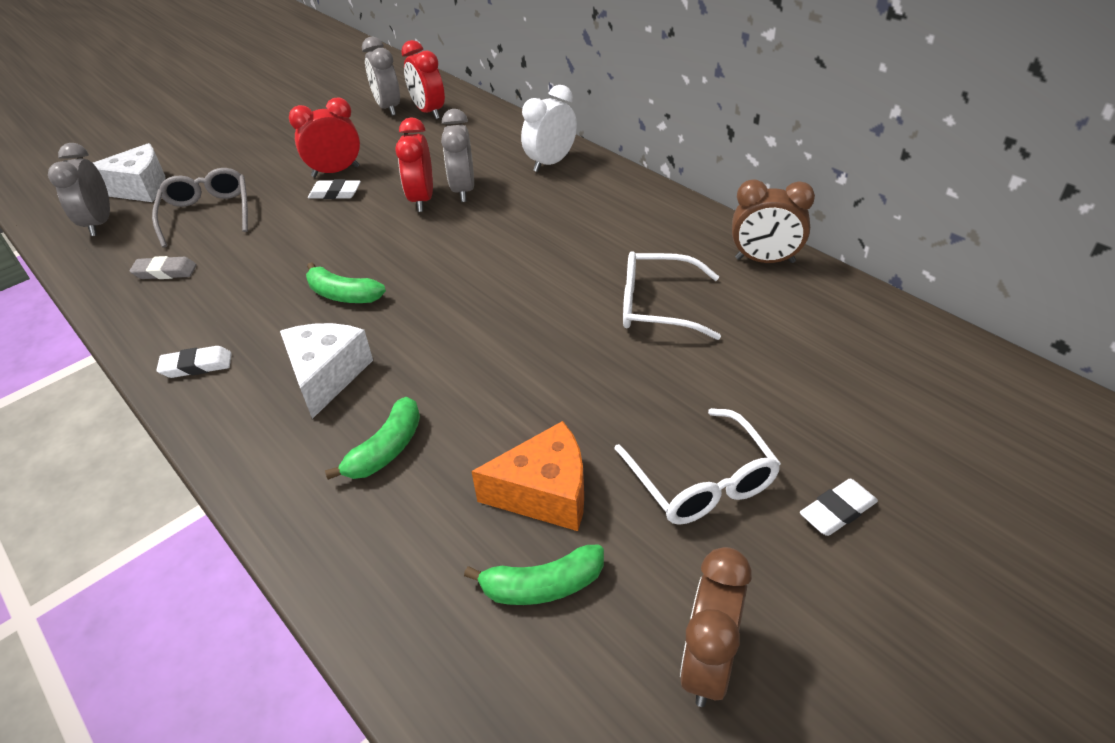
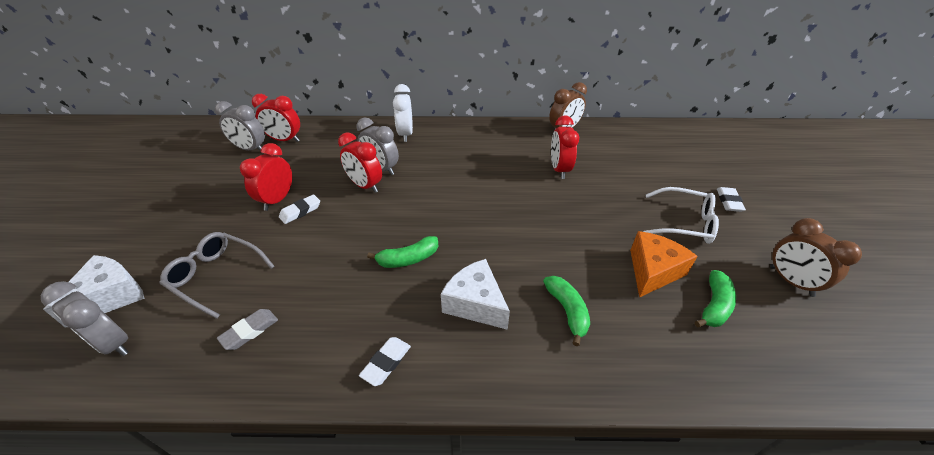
camera: 50 degrees left, 0 degrees up
white glasses [623,251,721,340] -> red clock [551,115,579,179]

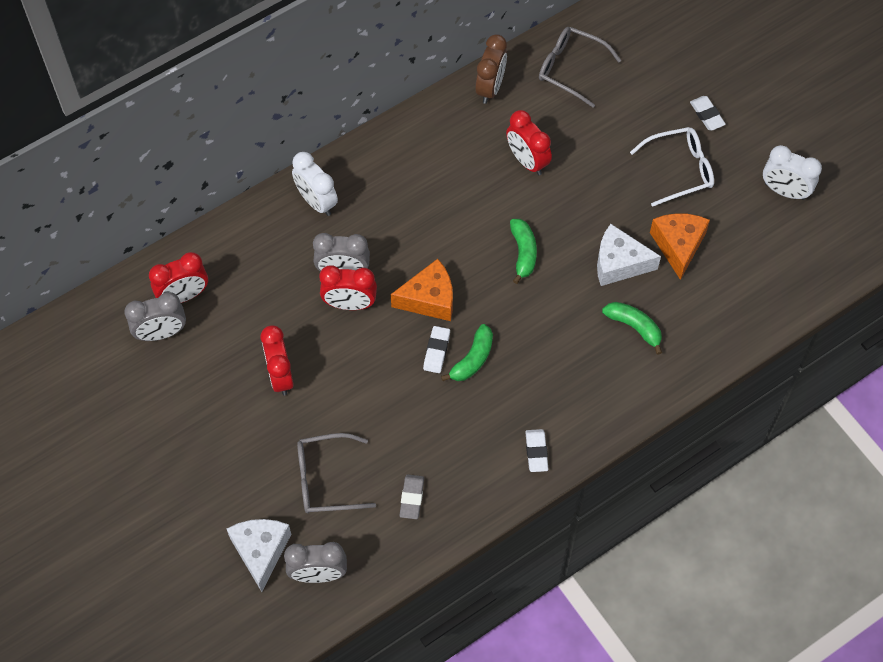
camera: 35 degrees left, 20 degrees up
white eraser [279,194,320,224] -> white eraser moved to [423,326,450,373]
white cheese [441,259,510,330] -> white cheese moved to [597,224,661,286]
green banana [695,270,736,327] -> green banana moved to [510,219,537,284]
brown clock [770,218,862,297] -> white clock [763,145,822,200]
none -> orange cheese [391,259,453,321]
none -> grey glasses [539,27,622,107]

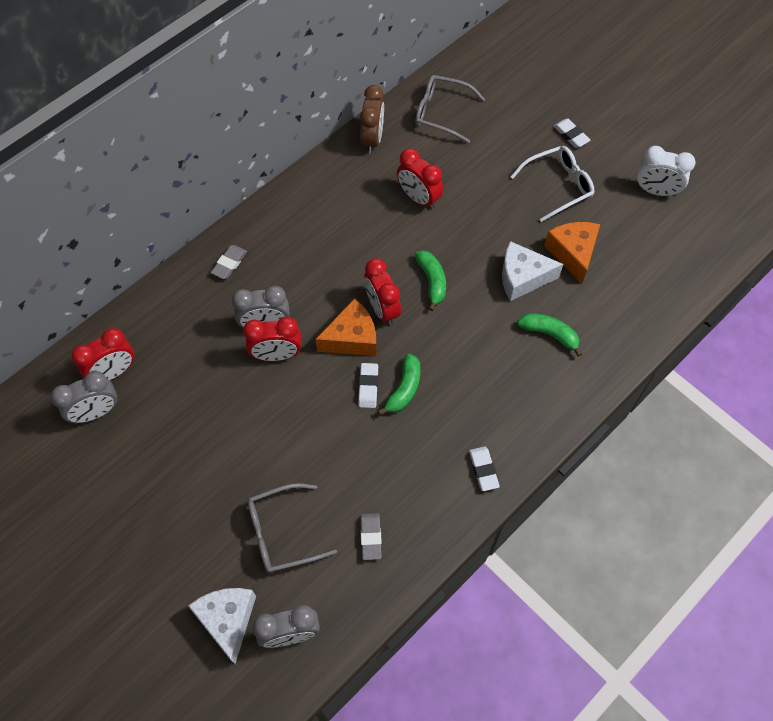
camera: 10 degrees left, 0 degrees up
red clock [261,325,294,396] -> red clock moved to [364,258,401,325]
white clock [292,152,338,216] -> grey eraser [211,245,247,279]

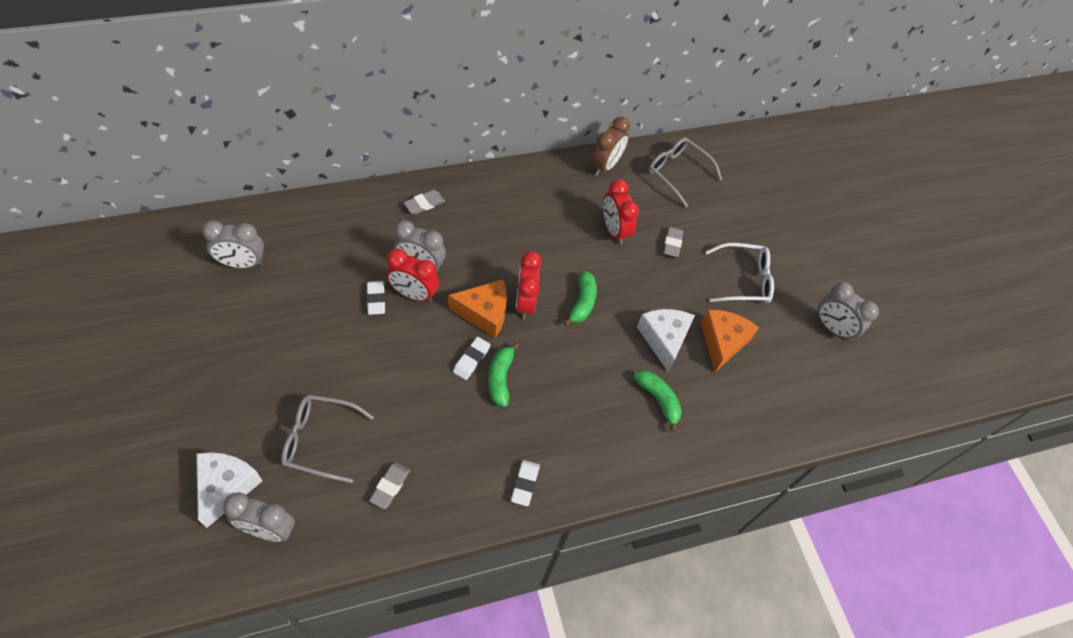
camera: 20 degrees right, 5 degrees down
red clock [71,328,134,381] -> none
green banana [378,354,421,416] -> green banana turned 135 degrees clockwise [488,342,519,407]
white cheese [502,241,563,301] -> white cheese turned 60 degrees clockwise [637,309,695,372]
white eraser [553,119,591,148] -> white eraser moved to [366,281,385,315]
white clock [637,146,696,196] -> grey clock [817,282,879,341]
none -> grey eraser [663,227,683,257]

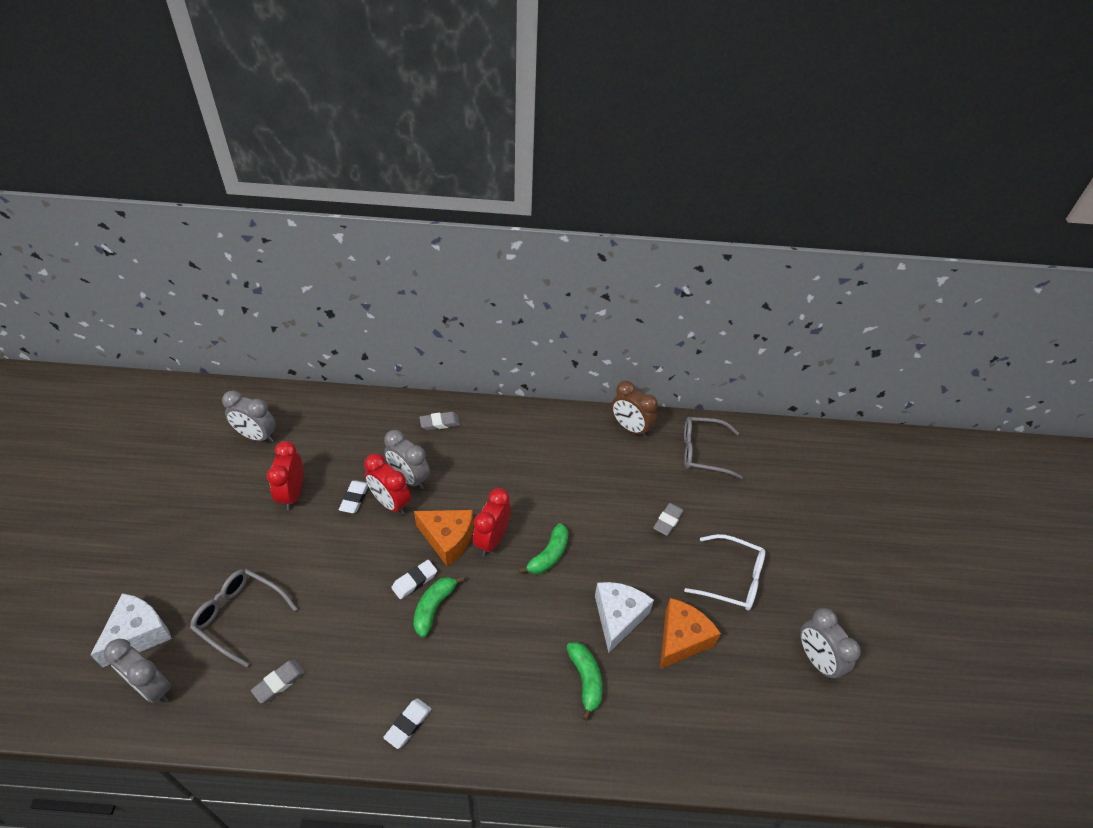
camera: 25 degrees right, 10 degrees down
brown clock [591,117,630,176] -> brown clock turned 75 degrees clockwise [611,381,658,438]
red clock [603,179,639,245] -> red clock moved to [267,441,303,510]
grey glasses [648,137,722,207] -> grey glasses turned 60 degrees counterclockwise [684,417,743,479]

